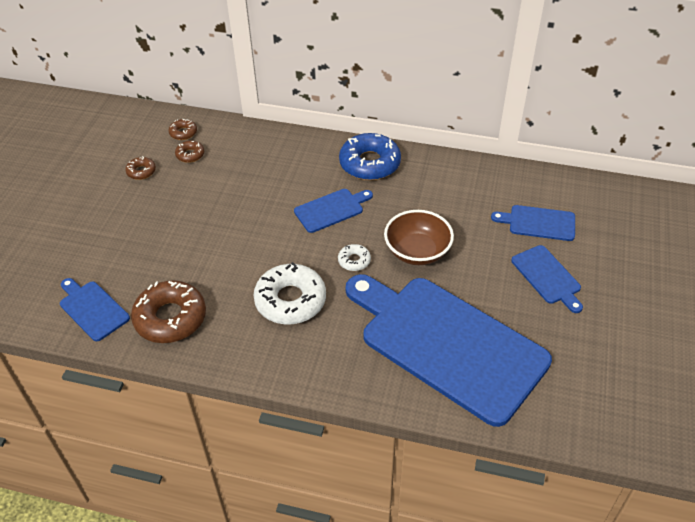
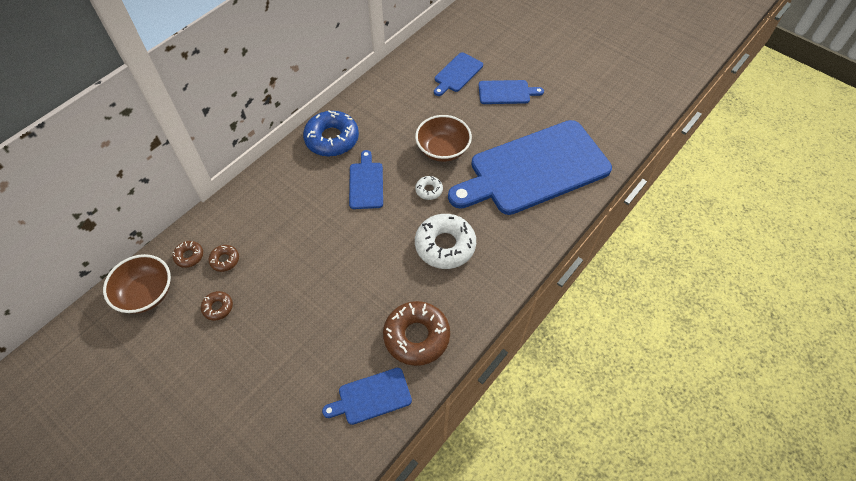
camera: 65 degrees left, 10 degrees up
none -> brown bowl [103,254,171,314]

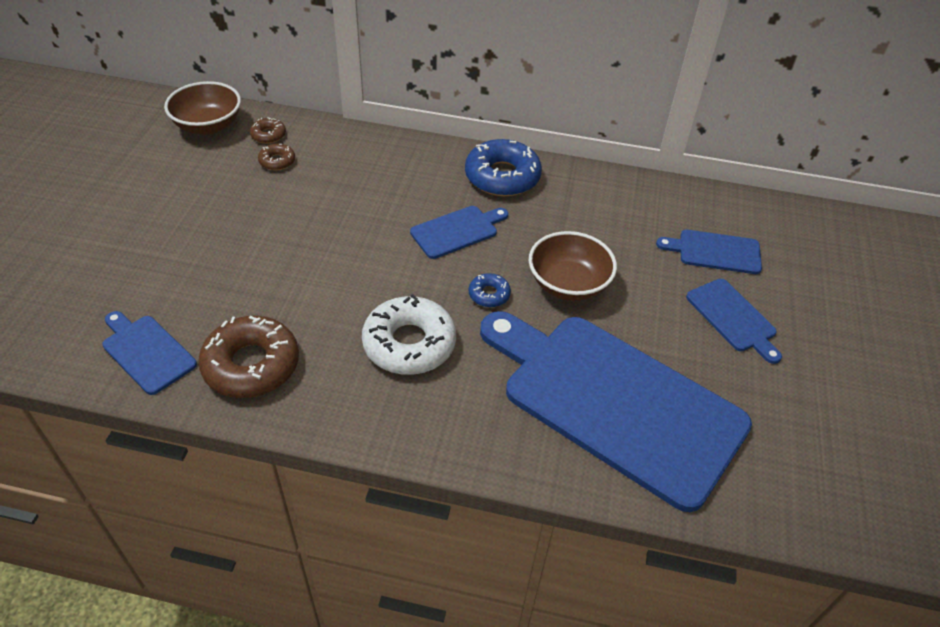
camera: 60 degrees right, 10 degrees down
brown donut [201,291,233,320] -> none
white donut [415,176,443,200] -> blue donut [469,273,511,307]

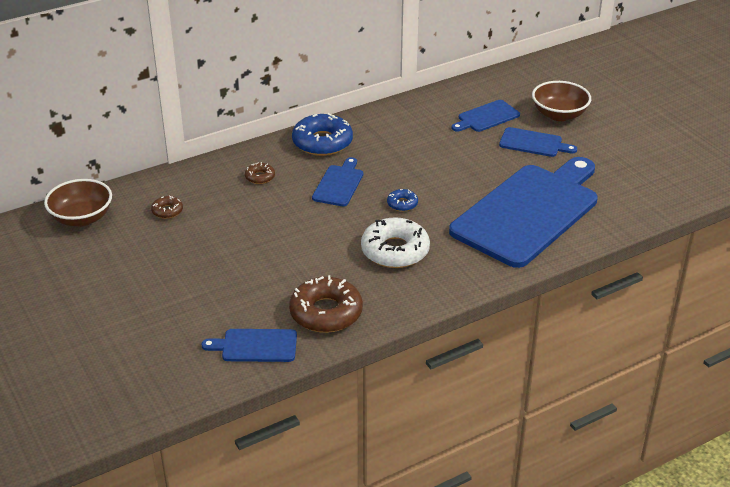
camera: 40 degrees left, 10 degrees down
brown donut [250,118,286,144] -> brown donut moved to [245,162,275,184]
blue cutting board [480,311,752,512] -> blue cutting board turned 135 degrees clockwise [449,157,598,268]
brown bowl [529,231,617,301] -> brown bowl moved to [532,81,591,121]

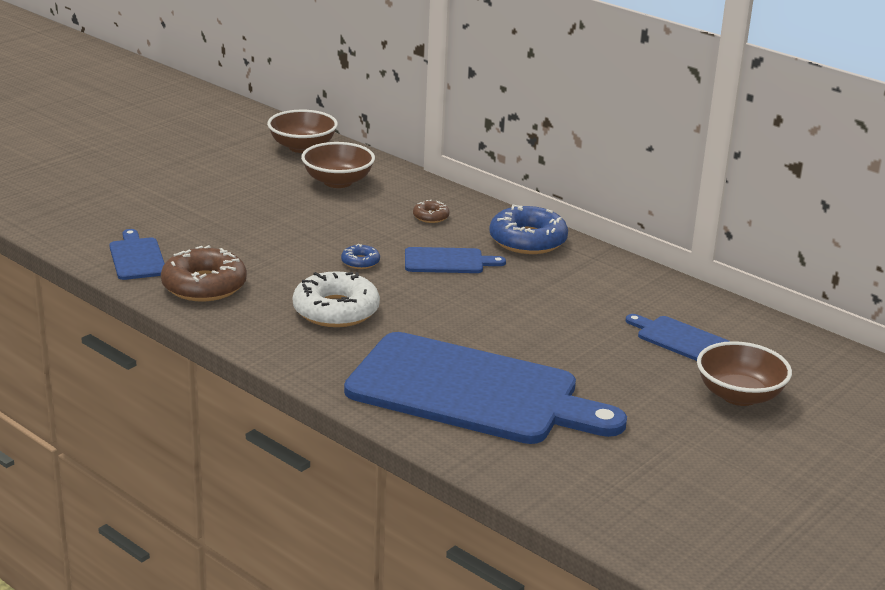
camera: 70 degrees right, 10 degrees down
brown donut [151,195,183,219] -> brown bowl [301,142,375,188]
blue donut [387,189,418,211] -> blue donut moved to [341,244,380,269]
blue cutting board [499,127,577,157] -> none

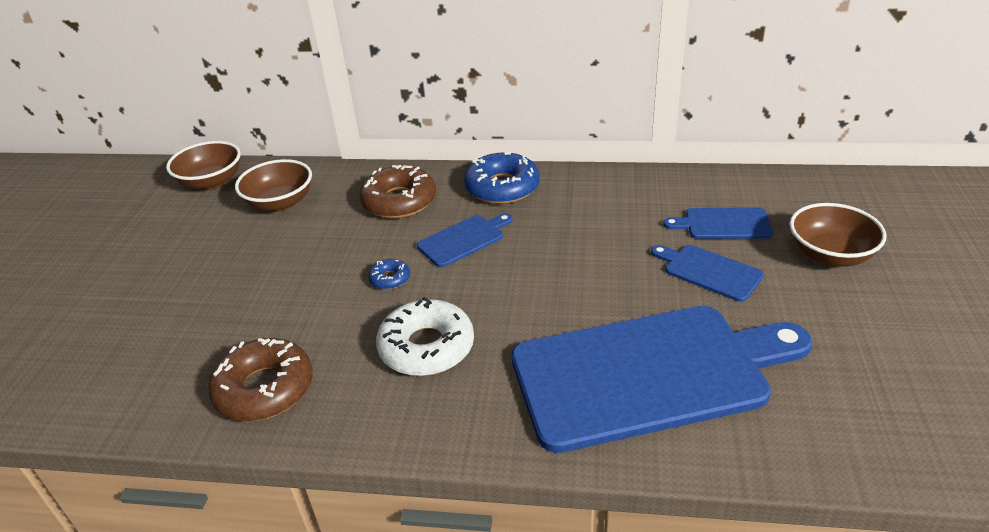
camera: 30 degrees left, 10 degrees up
blue cutting board [109,229,165,280] -> blue cutting board moved to [651,245,764,302]
brown donut [413,200,450,223] -> brown donut [359,165,436,219], size x2.09

